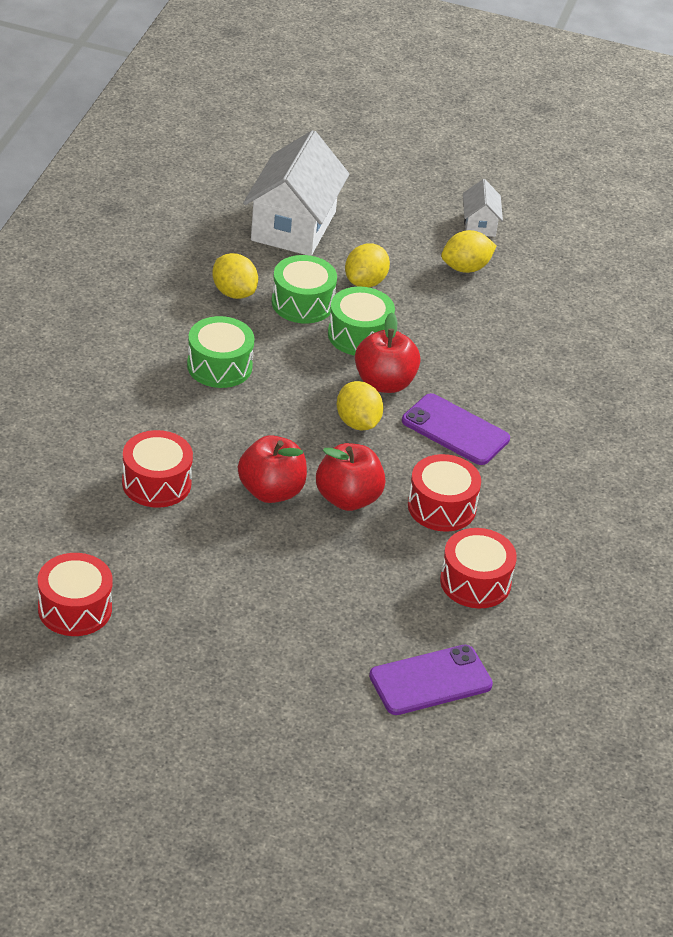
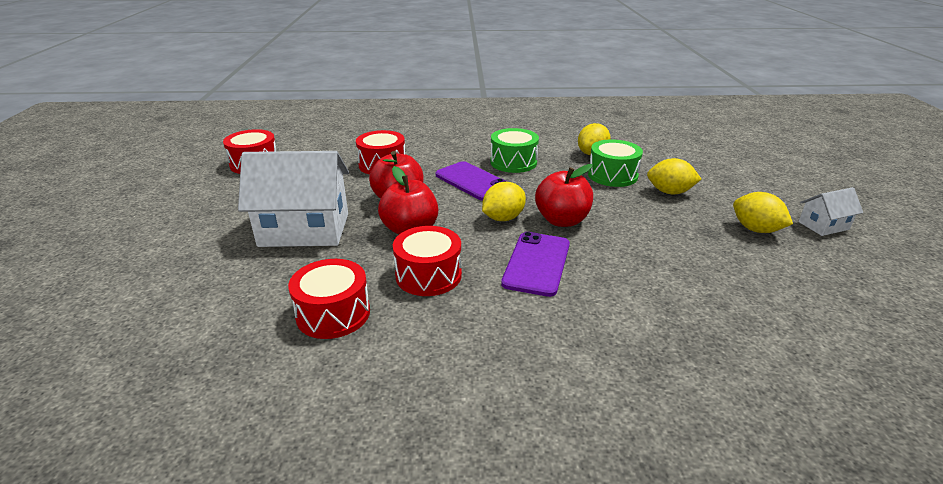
camera: 75 degrees right, 10 degrees down
white house [243,130,349,256] -> white house moved to [238,151,349,247]
green drum [328,287,395,356] -> none
purple phone [369,645,493,715] -> purple phone moved to [435,161,508,201]

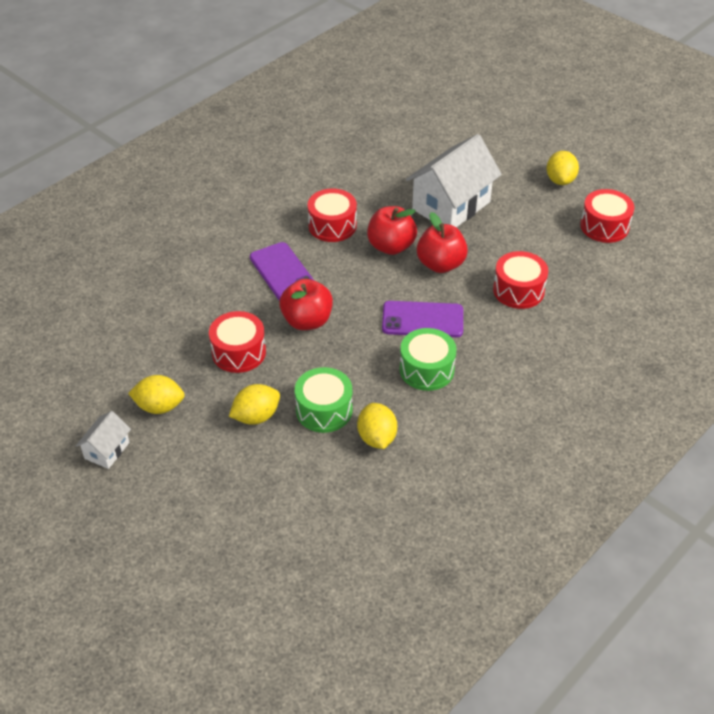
camera: 135 degrees right, 15 degrees up
red drum [288,259,370,339] -> red drum moved to [209,311,266,373]
yellow lemon [482,182,526,221] -> yellow lemon moved to [546,151,579,185]

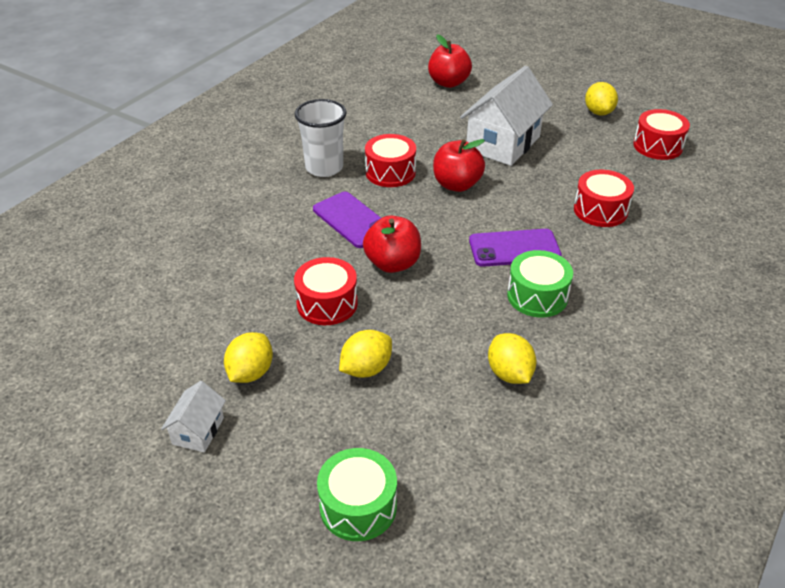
camera: 10 degrees left, 5 degrees down
yellow lemon [128,375,185,414] -> yellow lemon turned 60 degrees counterclockwise [224,332,273,383]
green drum [295,367,353,433] -> green drum moved to [317,448,397,541]
red apple [417,212,468,273] -> red apple moved to [428,34,472,88]
none -> white cup [295,99,347,177]

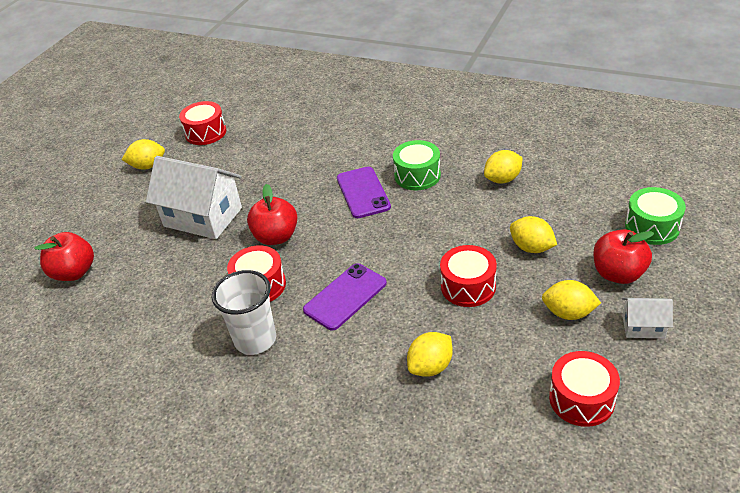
camera: 95 degrees left, 0 degrees up
red apple [363,215,421,273] -> red apple moved to [593,229,654,284]
red drum [574,170,634,227] -> red drum moved to [549,351,620,427]
none -> yellow lemon [407,332,453,377]

